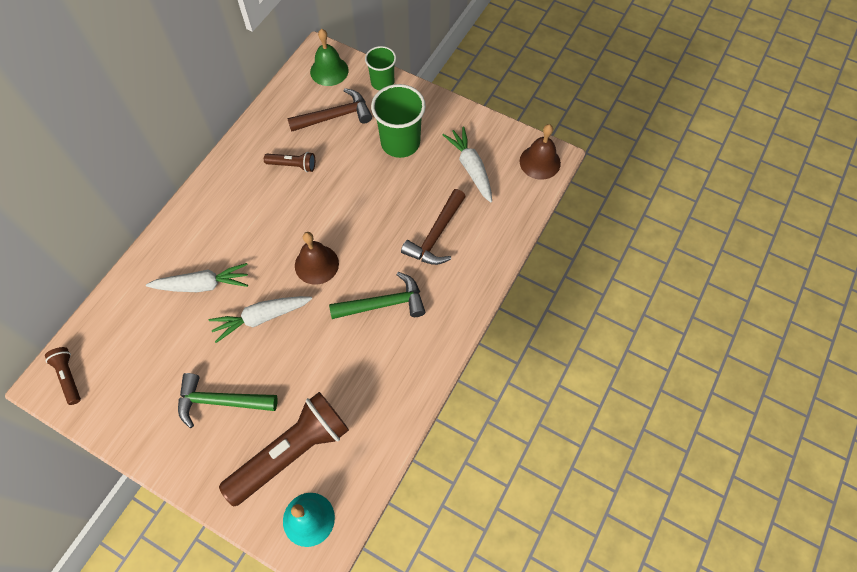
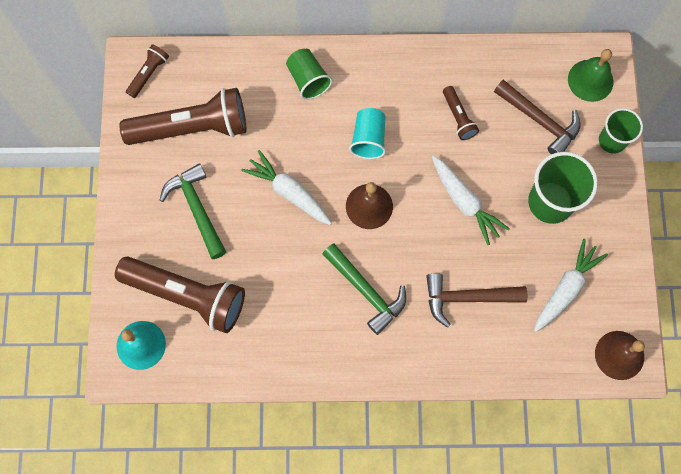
camera: 60 degrees right, 10 degrees up
white carrot [146,263,248,292] -> white carrot moved to [432,156,510,245]
none -> brown flashlight [119,88,246,145]
none -> green cup [286,49,332,100]
none -> turquoise cup [349,108,386,159]

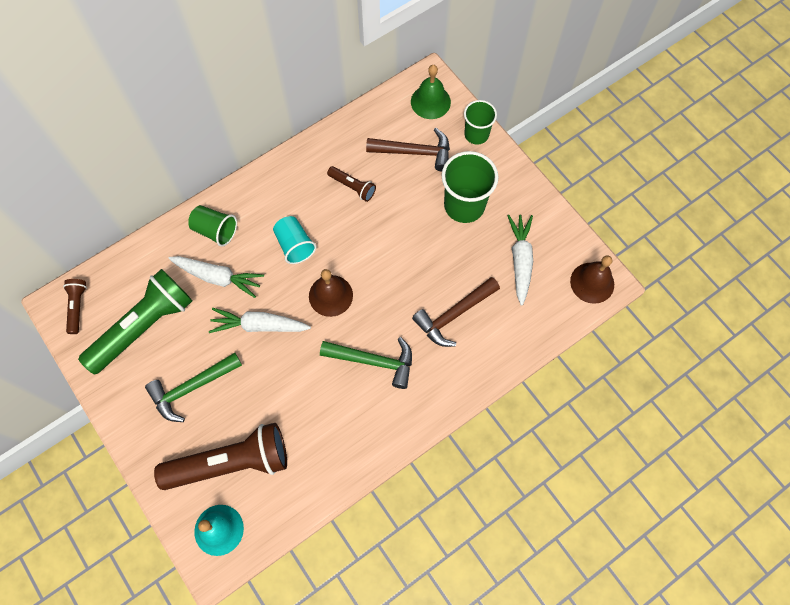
camera: 35 degrees left, 5 degrees down
brown flashlight [119,88,246,145] -> green flashlight [78,269,192,375]
green hammer [160,163,226,259] -> green hammer turned 60 degrees counterclockwise [145,353,242,422]
white carrot [432,156,510,245] -> white carrot moved to [169,256,264,298]

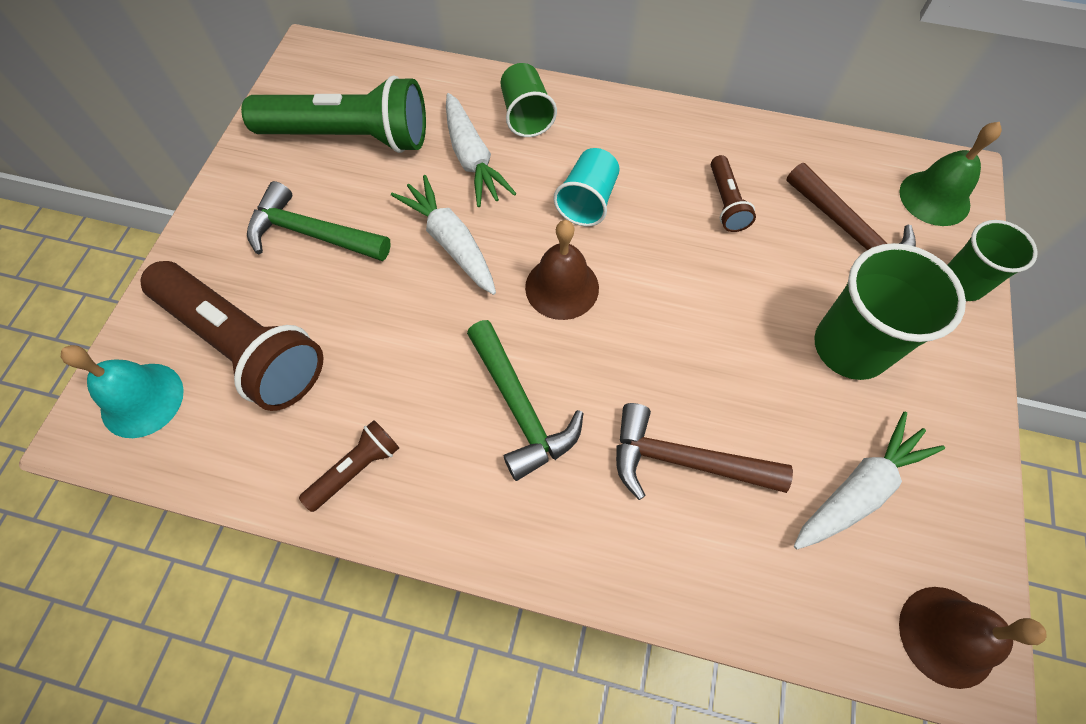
camera: 50 degrees right, 5 degrees down
brown flashlight [63,279,87,334] -> brown flashlight moved to [299,420,399,512]

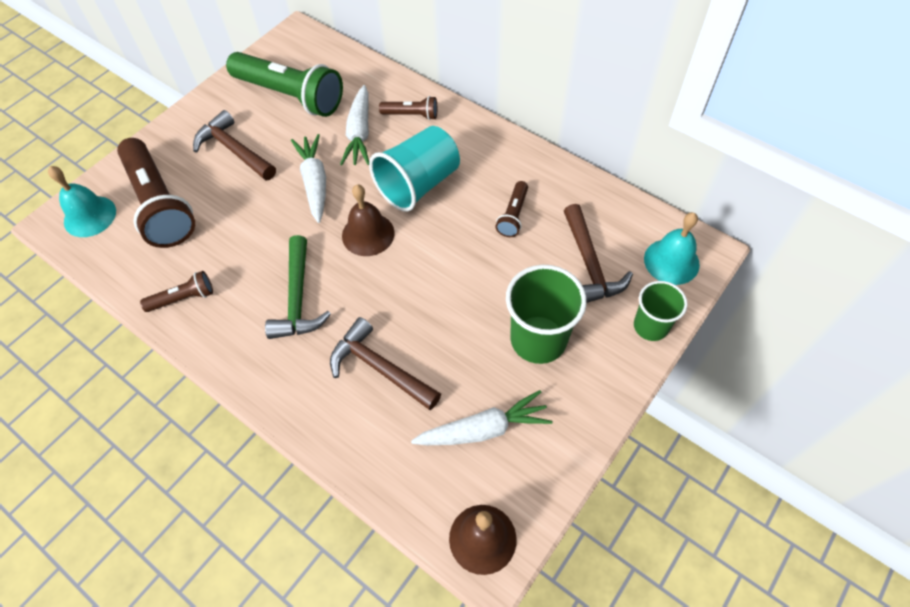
camera: 25 degrees right, 5 degrees down
green hammer [247,181,391,261] -> brown hammer [193,110,276,181]
green cup [500,63,557,137] -> brown flashlight [379,96,437,120]
turquoise cup [553,148,620,226] -> turquoise cup [369,126,460,212], size x1.60
green bell [899,122,1002,226] -> turquoise bell [644,212,700,285]

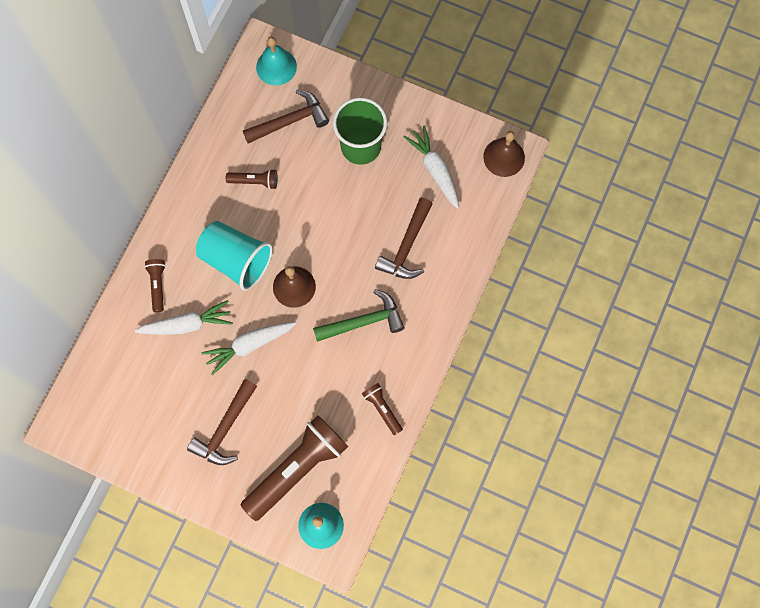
camera: 105 degrees left, 15 degrees up
green flashlight [226,52,343,117] -> none
green cup [634,281,688,341] -> none

